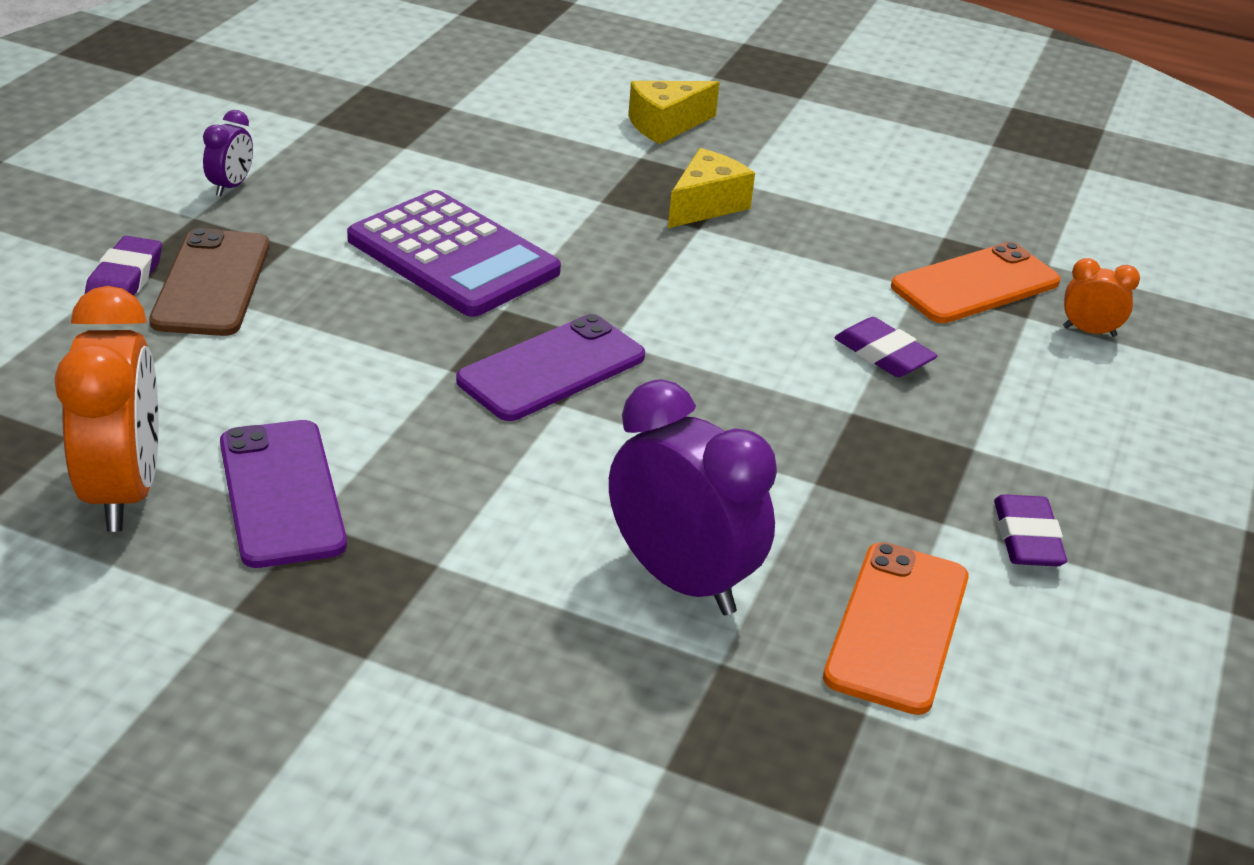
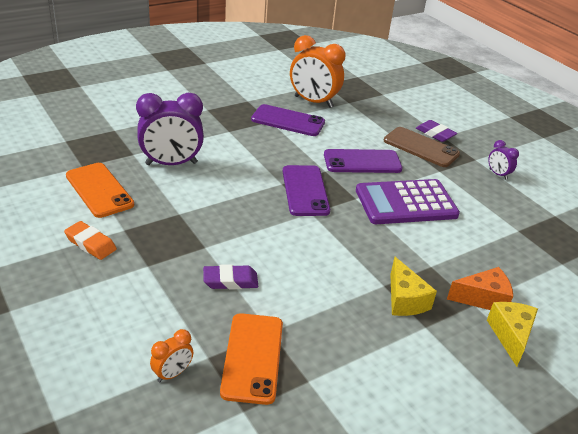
camera: 125 degrees right, 0 degrees up
purple eraser [994,494,1067,566] -> orange eraser [64,221,117,260]
none -> purple phone [324,149,402,173]
none -> orange cheese [447,267,513,310]

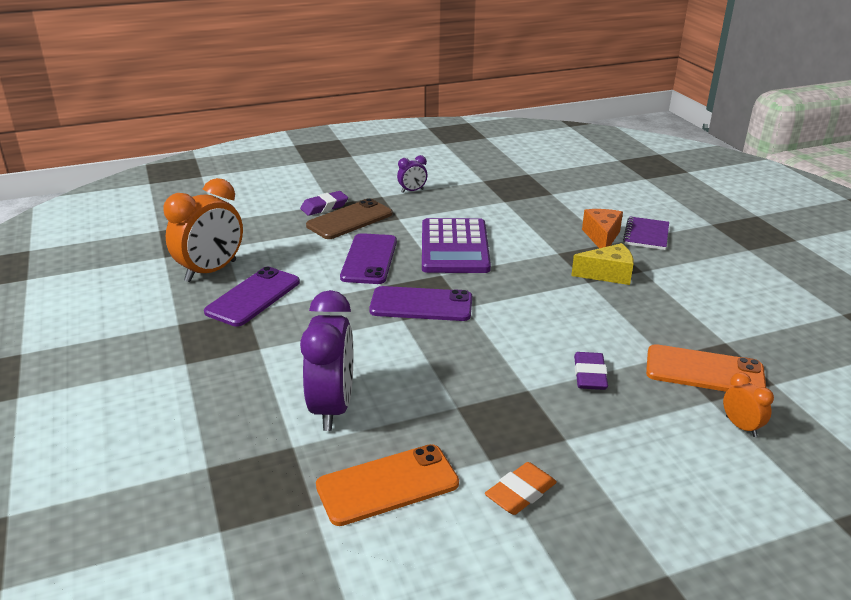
camera: 75 degrees left, 5 degrees down
yellow cheese [487,302,538,367] -> purple notebook [623,217,669,250]

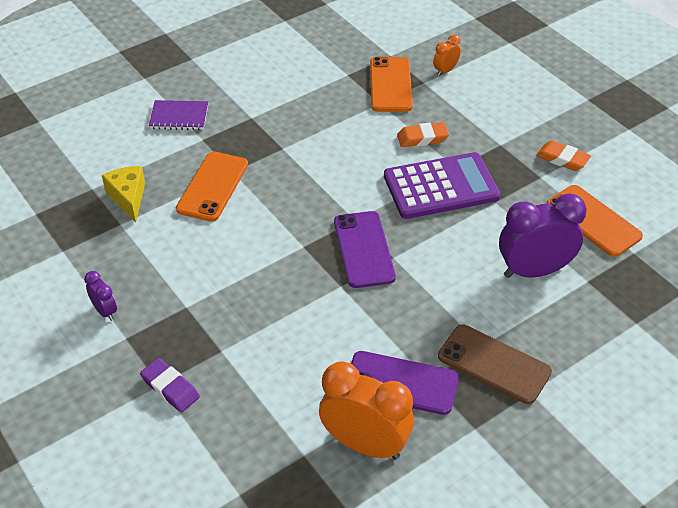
camera: 105 degrees left, 15 degrees up
brown phone [306,198,393,239] -> brown phone moved to [438,325,552,404]
purple phone [340,233,397,284] -> none
purple calculator [422,218,491,273] -> purple calculator moved to [384,152,500,219]
yellow cheese [571,243,634,285] -> yellow cheese moved to [102,166,145,223]
purple eraser [574,352,608,390] -> orange eraser [397,122,449,147]
orange cheese [582,209,623,248] -> none
none -> orange phone [176,151,248,222]

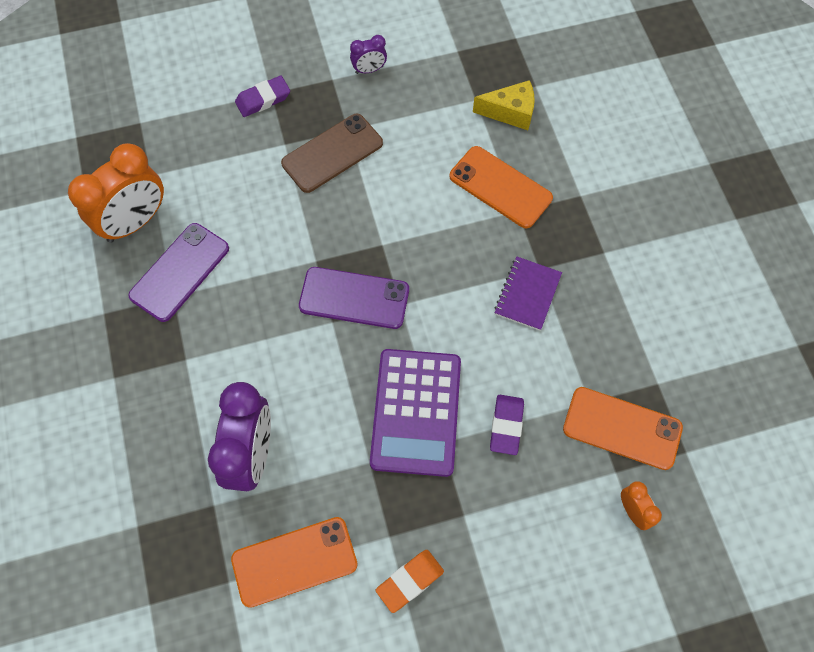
camera: 110 degrees right, 20 degrees up
purple notebook [149,100,208,130] -> purple notebook moved to [494,257,562,331]
orange eraser [397,122,449,147] -> purple eraser [490,395,524,455]
brown phone [438,325,552,404] -> brown phone moved to [281,114,383,193]

